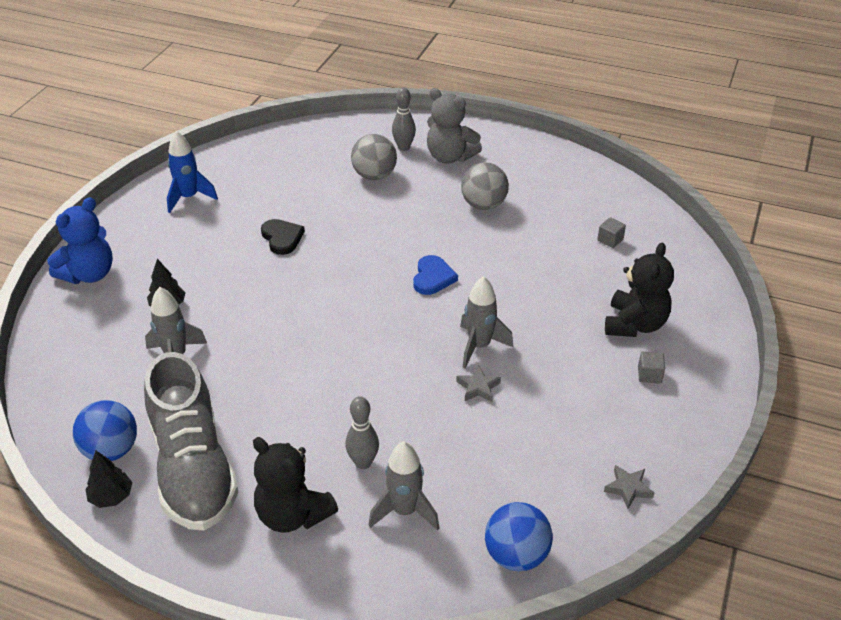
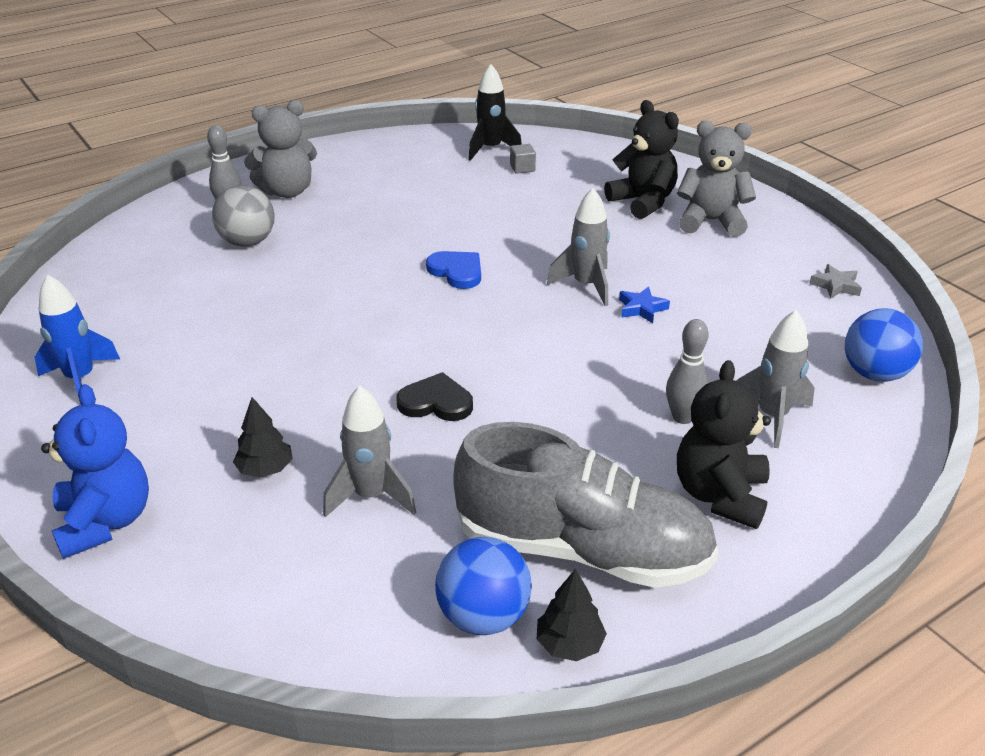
camera: 55 degrees left, 5 degrees down
black teddy bear [253,437,338,533] -> black teddy bear turned 120 degrees clockwise [677,360,771,529]
black heart [261,219,305,255] -> black heart moved to [396,372,473,421]
grey star [456,366,501,402] -> blue star [619,287,670,323]
grey ball [461,162,509,210] -> none
grey cube [638,352,665,384] -> grey teddy bear [677,120,756,237]
none -> black rocket [468,64,522,161]

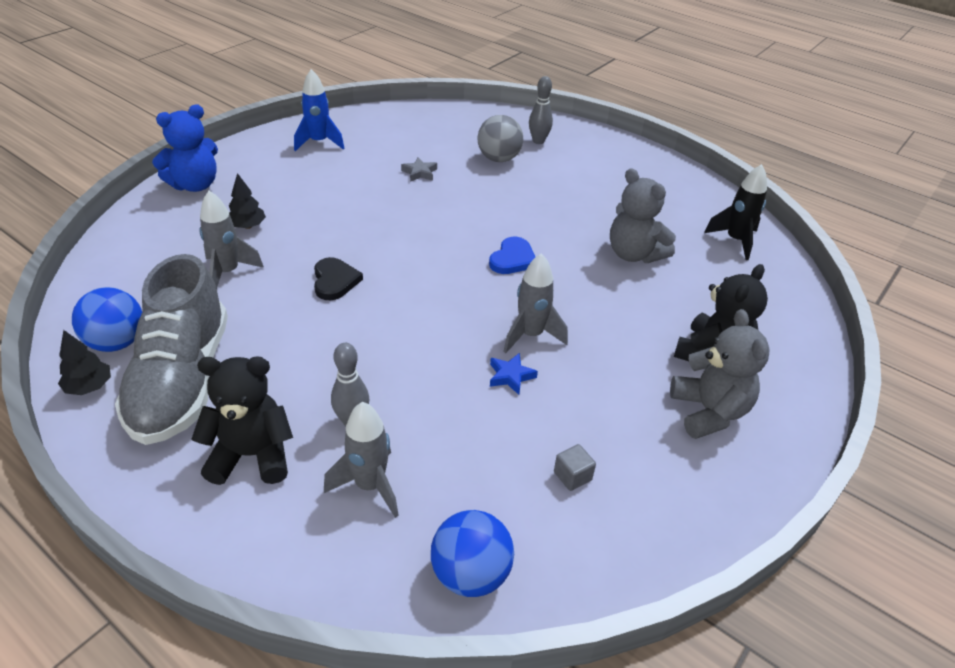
camera: 70 degrees right, 5 degrees up
grey teddy bear [244,100,317,198] -> grey teddy bear moved to [610,168,676,263]
grey cube [510,144,536,174] -> grey cube moved to [554,444,596,491]
grey star [809,264,862,299] -> grey star moved to [401,157,437,182]

